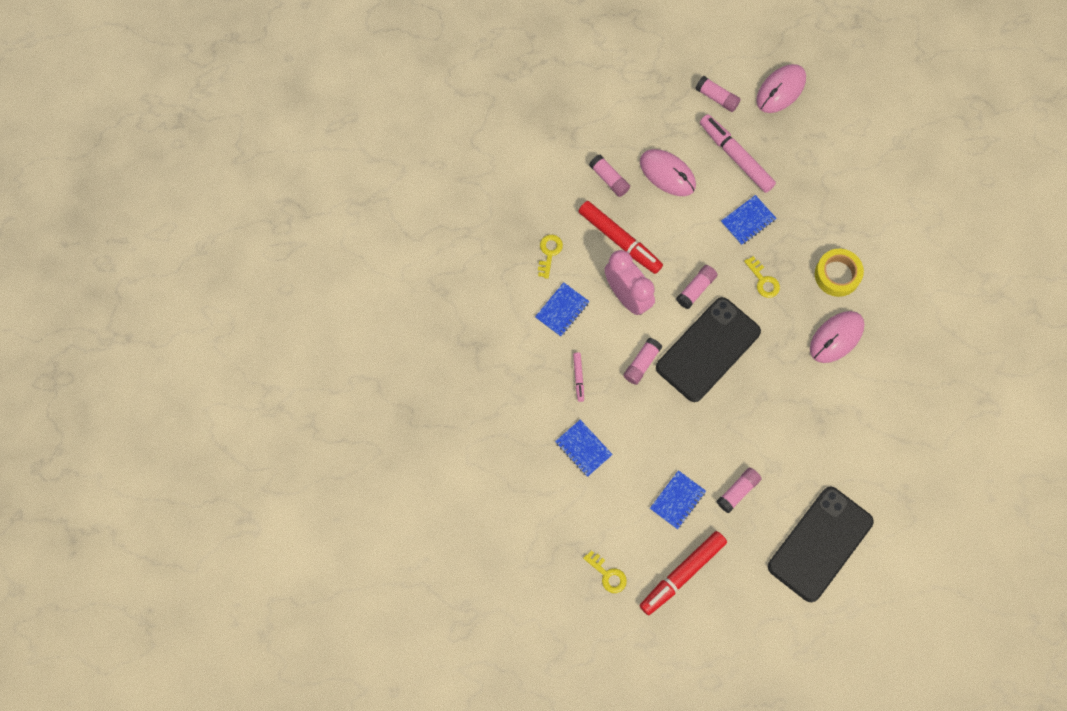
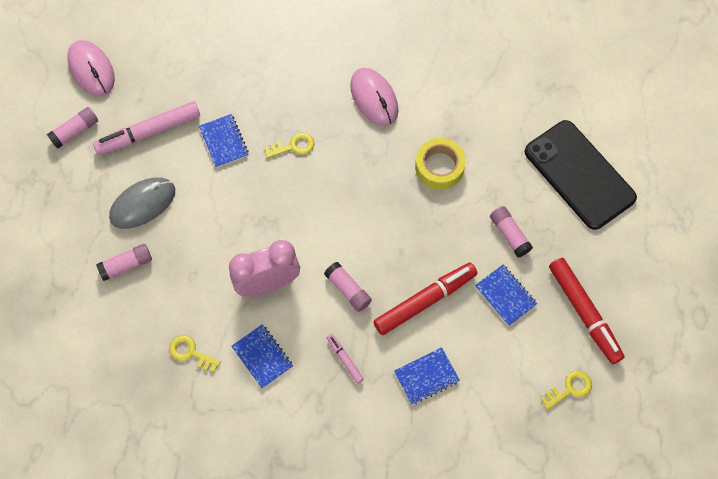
camera: 75 degrees left, 5 degrees down
pink marker [573,352,584,402] -> pink marker turned 135 degrees counterclockwise [327,334,364,384]
red marker [578,201,663,274] -> red marker moved to [373,263,478,335]
pink mouse [640,149,696,196] -> grey mouse [109,178,175,229]
black phone [656,297,761,402] -> none
pink glue stick [676,265,717,309] -> none
yellow tape [815,249,864,297] -> yellow tape moved to [415,138,466,190]

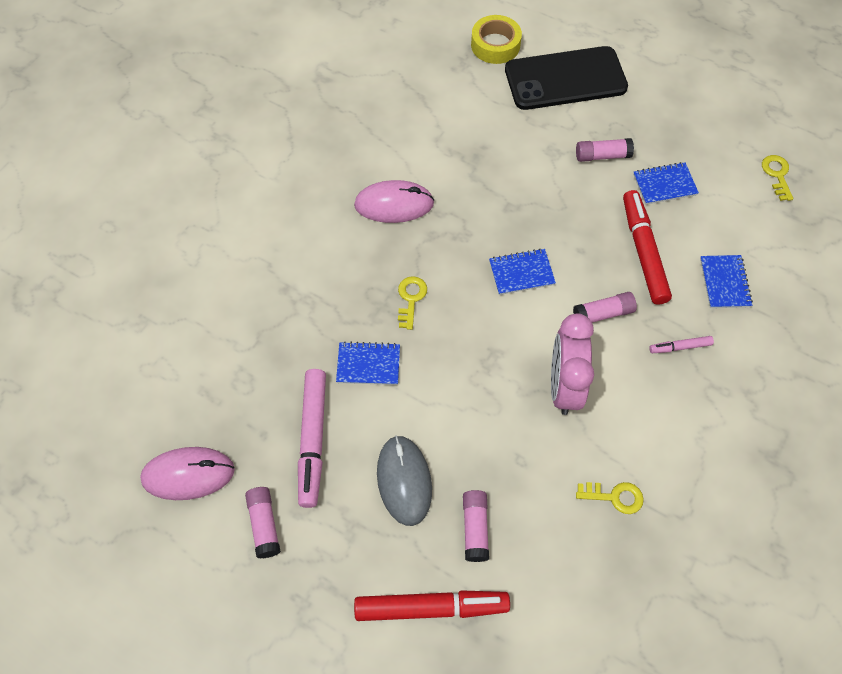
camera: 65 degrees left, 5 degrees down
yellow key [169,335,221,372] -> yellow key turned 135 degrees counterclockwise [576,482,644,514]
blue notebook [231,324,293,389] -> blue notebook moved to [489,249,556,295]
yellow tape [415,138,466,190] -> yellow tape moved to [471,15,522,64]
red marker [549,258,625,364] -> red marker moved to [354,590,510,621]

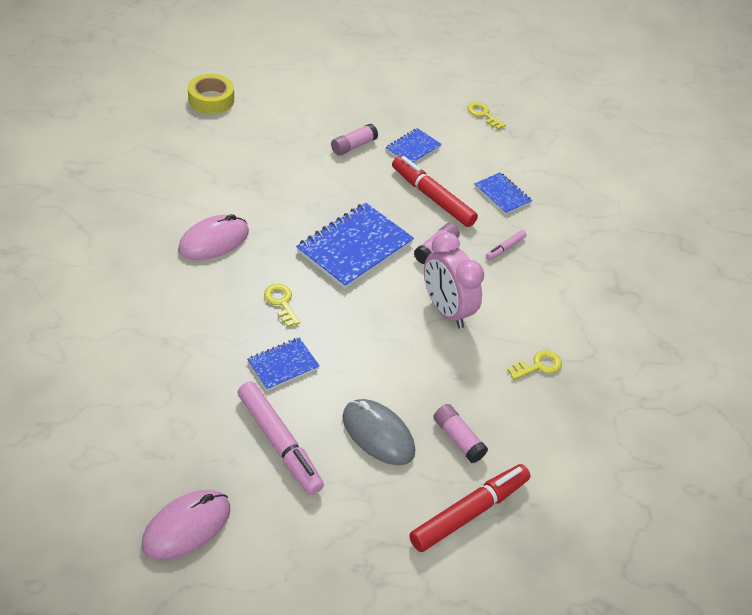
camera: 40 degrees left, 15 degrees down
pink glue stick [245,487,281,559] -> none
blue notebook [489,249,556,295] -> blue notebook [296,202,414,289], size x1.85
black phone [505,46,628,110] -> none

